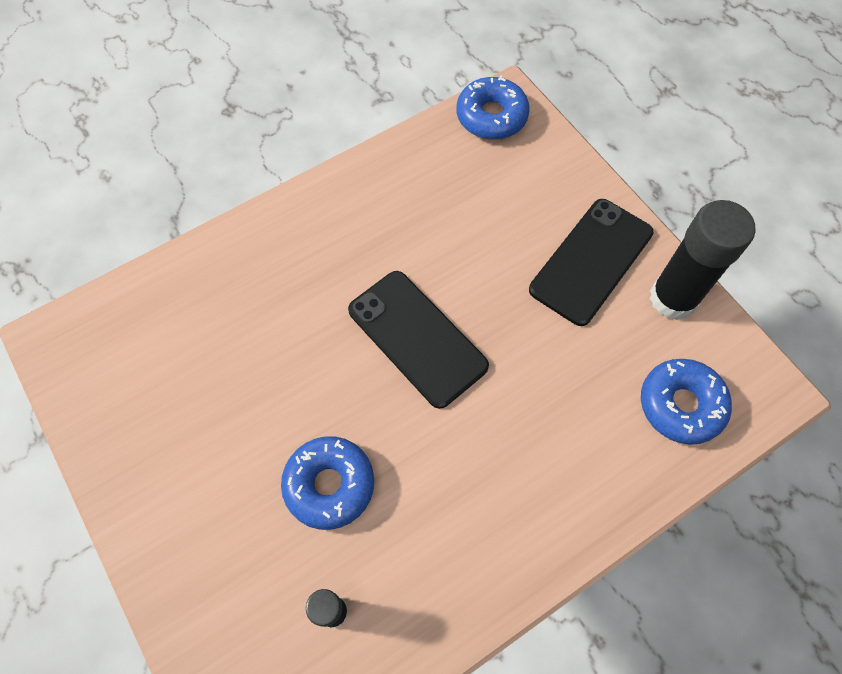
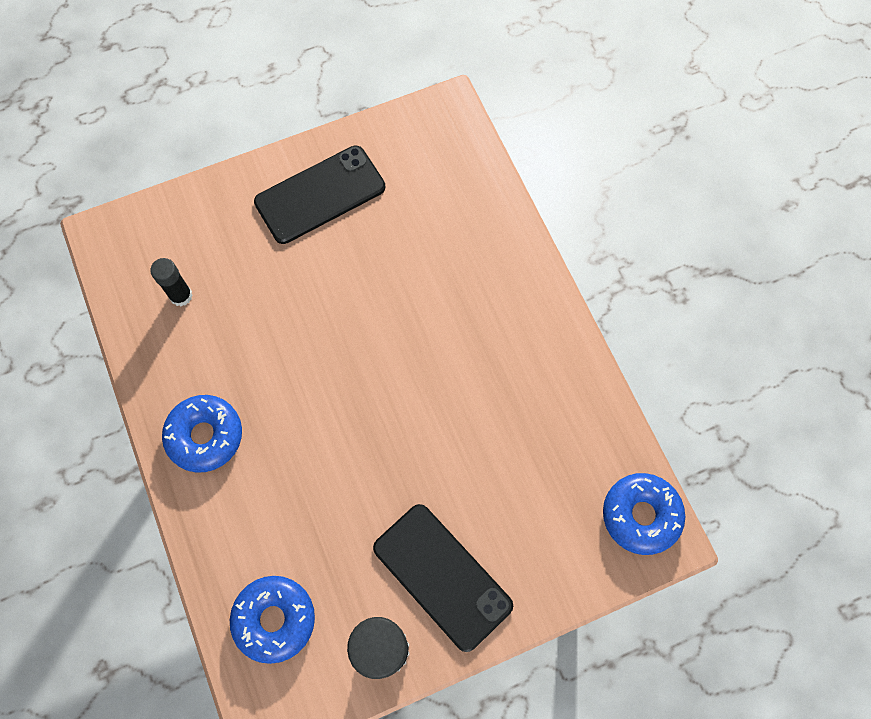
camera: 100 degrees right, 5 degrees up
blue donut [281,436,374,530] -> blue donut moved to [162,395,242,473]
black phone [348,271,489,409] -> black phone moved to [254,146,385,244]

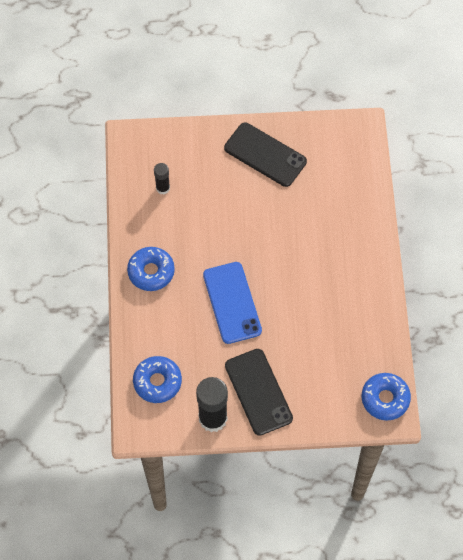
camera: 20 degrees right, 5 degrees down
black phone [254,146,385,244] -> black phone turned 45 degrees clockwise [224,122,307,187]
none -> blue phone [203,262,262,344]

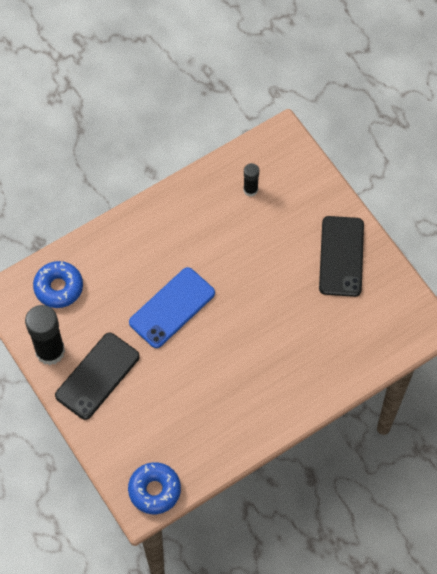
camera: 60 degrees right, 0 degrees up
blue donut [127,247,175,291] -> none

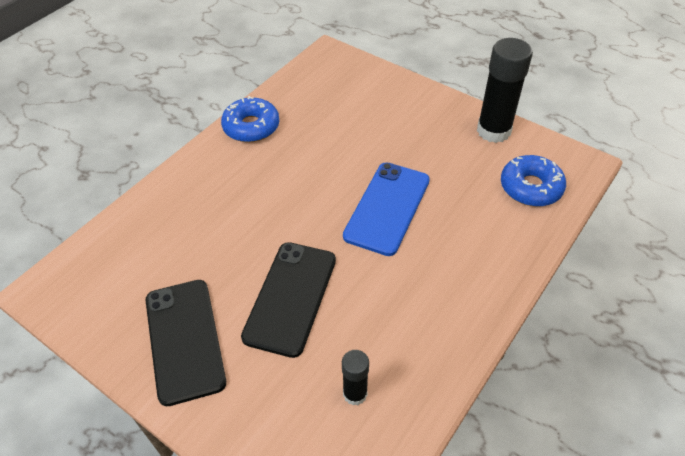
camera: 160 degrees right, 15 degrees down
black phone [55,333,140,420] -> black phone moved to [241,242,336,358]
blue donut [128,462,181,514] -> blue donut moved to [221,96,279,142]

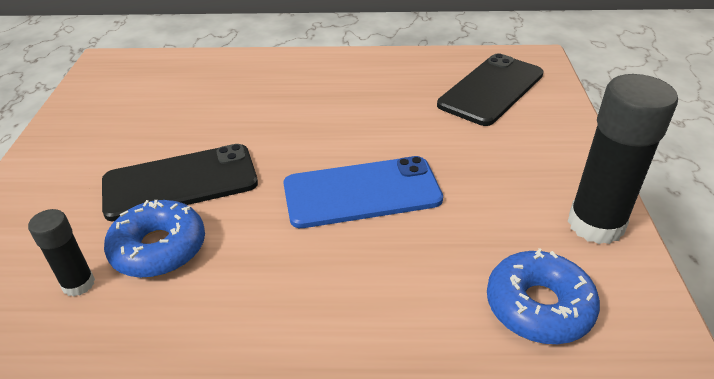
camera: 55 degrees right, 10 degrees down
black phone [146,280,226,406] -> black phone moved to [437,53,544,126]
blue donut [221,96,279,142] -> blue donut moved to [104,200,205,278]

